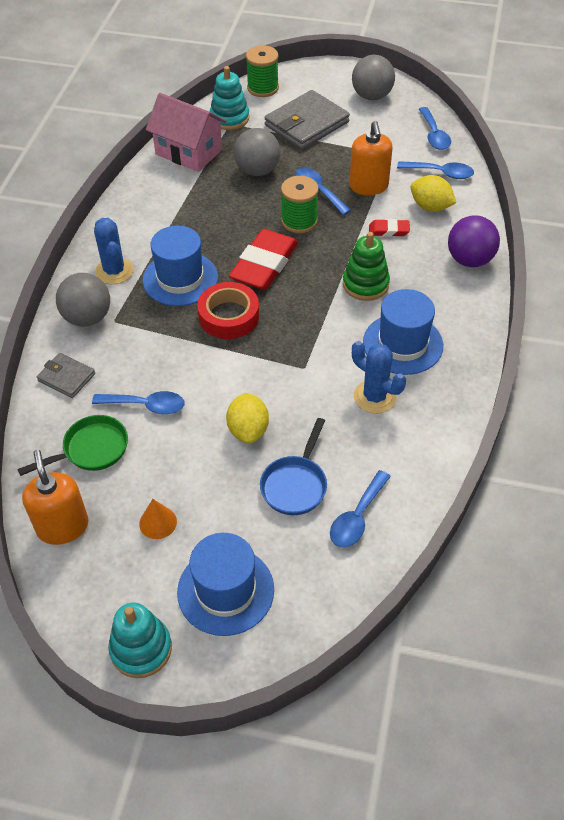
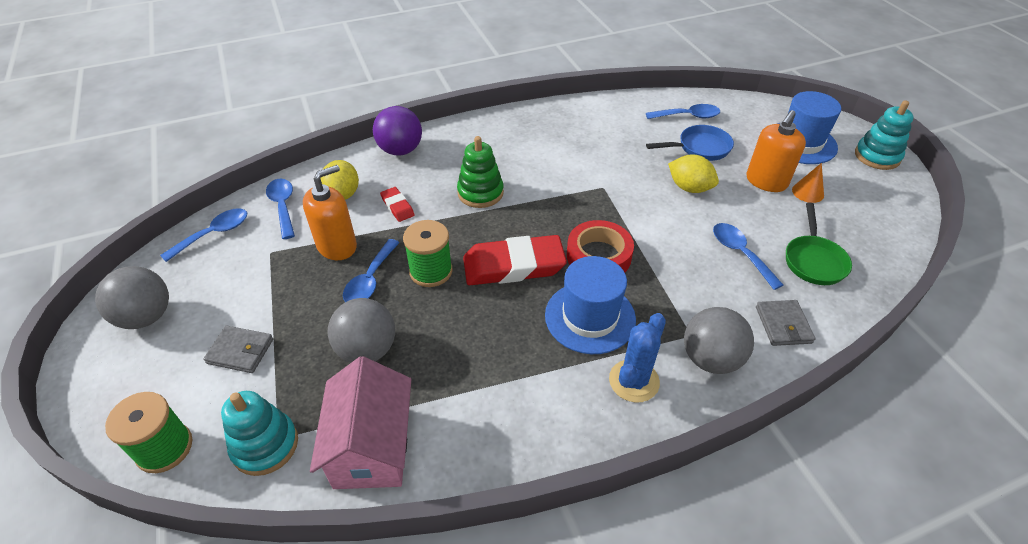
camera: 125 degrees left, 5 degrees down
green pan [17,415,128,476] -> green pan turned 105 degrees counterclockwise [786,202,852,285]
orange soap dispenser [22,450,89,545] -> orange soap dispenser moved to [747,110,806,192]
yellow lemon [226,393,269,444] -> yellow lemon turned 75 degrees clockwise [668,155,719,193]
grey wallet [265,90,350,149] -> grey wallet [203,326,273,373], size x0.53
blue cactus [352,341,406,413] -> none
blue hat [363,289,443,375] -> none

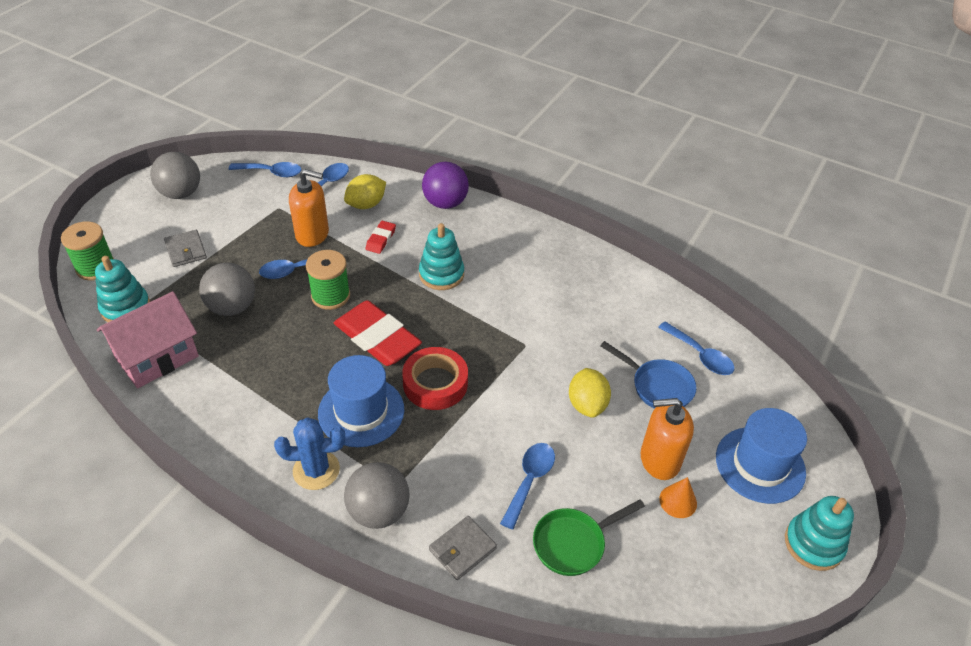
camera: 50 degrees right, 0 degrees up
green stacking toy [457,136,504,208] -> turquoise stacking toy [419,223,464,290]

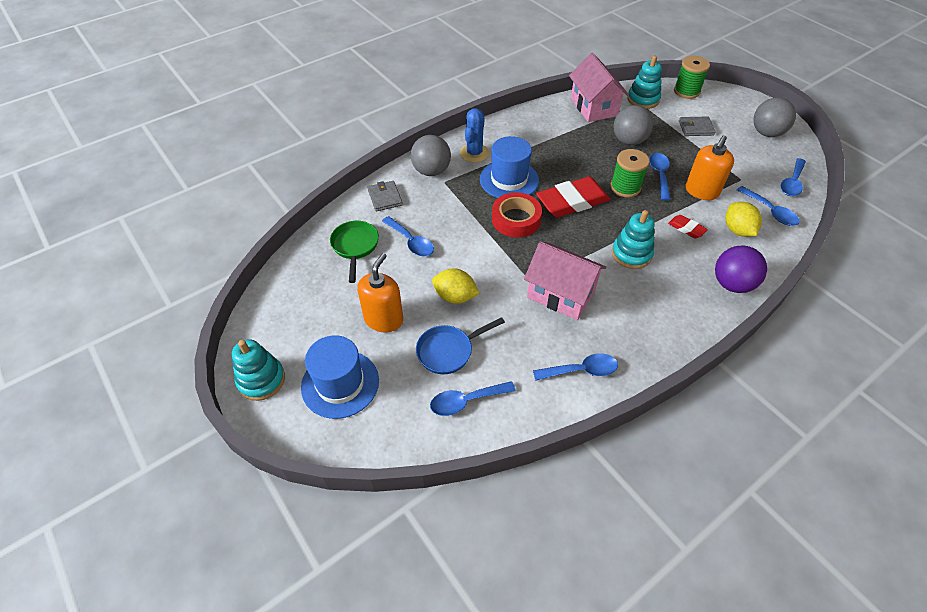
camera: 115 degrees right, 5 degrees up
orange cone [659,477,697,518] -> none
none -> pink house [524,241,606,320]
none -> blue spoon [533,353,618,381]

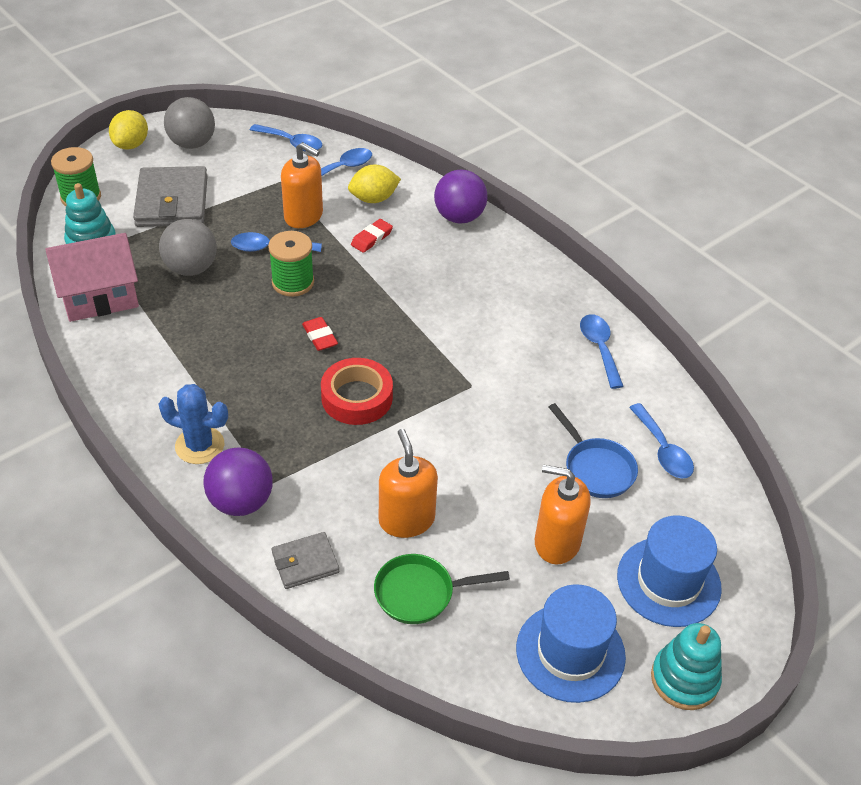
camera: 95 degrees left, 5 degrees down
blue spoon [382,216,434,257] -> orange soap dispenser [379,429,438,538]
grey ball [411,135,451,176] -> purple ball [203,447,273,516]
yellow lemon [432,268,479,304] -> yellow lemon moved to [109,110,148,150]
blue hat [480,136,539,198] -> blue hat moved to [516,584,626,703]
pink house [524,241,606,320] -> none
red eraser [536,176,610,217] -> red eraser [302,317,338,351], size x0.47
turquoise stacking toy [612,210,655,269] -> none
grey wallet [679,116,716,136] -> grey wallet [133,166,208,227], size x1.87

